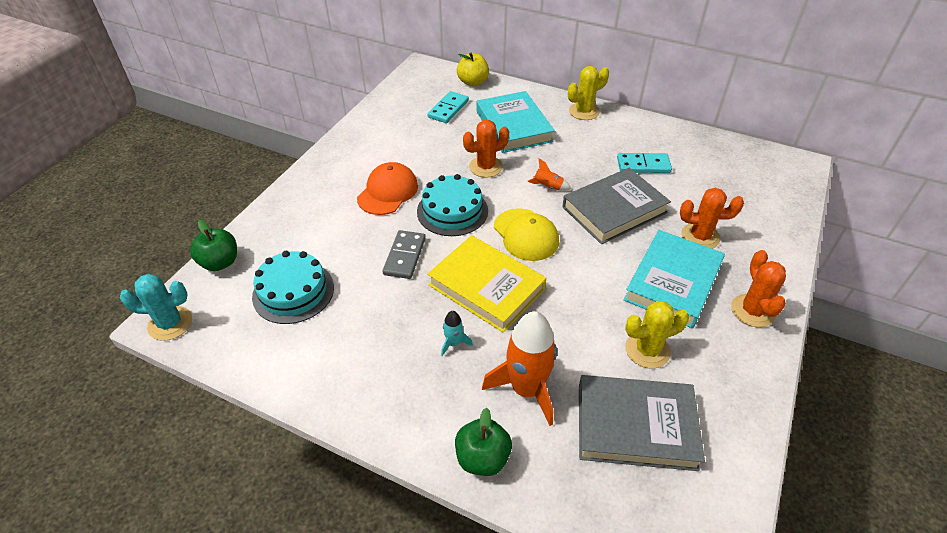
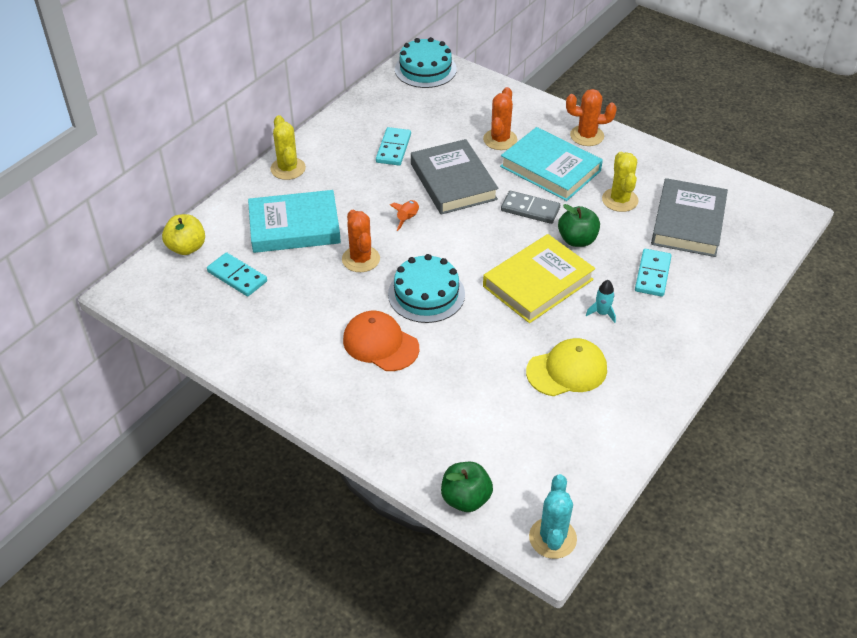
camera: 80 degrees left, 0 degrees up
turquoise cake [252,251,334,324] -> turquoise cake moved to [395,37,457,88]
grey domino [383,230,426,279] -> grey domino moved to [501,191,560,224]
green apple [455,408,512,476] -> green apple moved to [558,204,600,247]
orange rocket [482,311,557,426] -> turquoise domino [635,249,672,297]
yellow cap [494,208,559,261] -> yellow cap moved to [526,338,607,396]

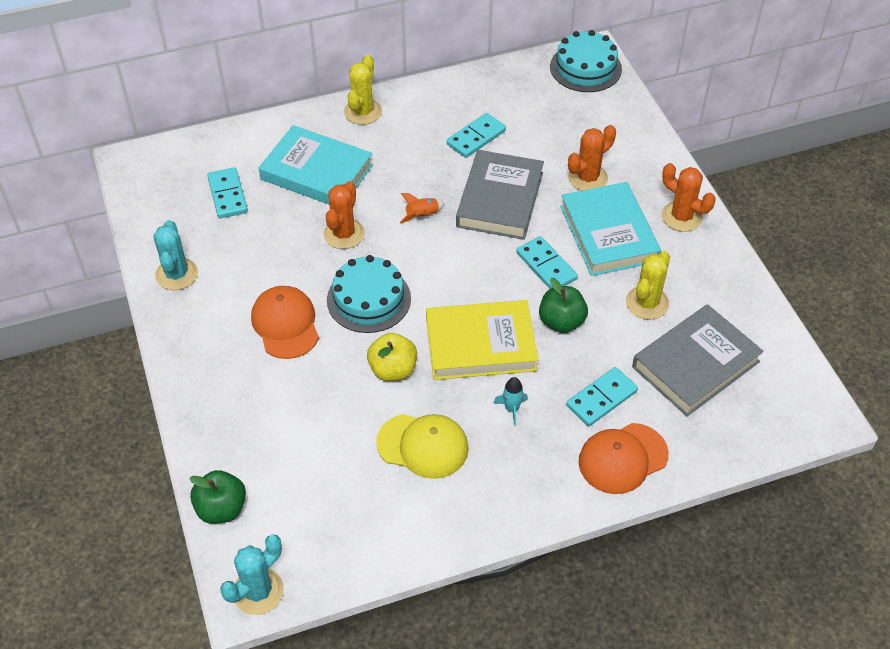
camera: 35 degrees right, 5 degrees up
yellow apple [162,214,205,255] -> yellow apple moved to [367,333,417,381]
grey domino [501,191,560,224] -> turquoise domino [516,236,578,289]
none -> turquoise cactus [154,220,198,290]
none -> orange cap [579,423,669,494]

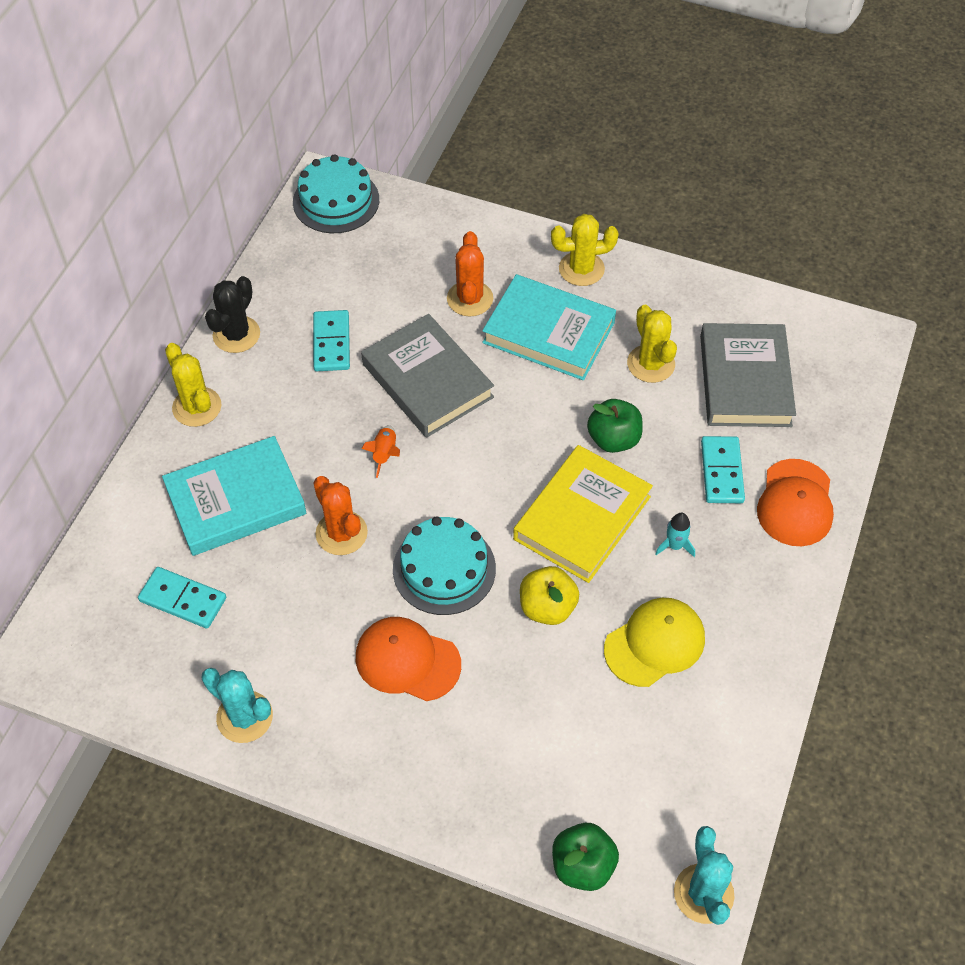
camera: 50 degrees left, 5 degrees up
turquoise domino [516,236,578,289] -> none
orange cactus [662,163,716,232] -> yellow cactus [551,214,619,286]
none -> black cactus [205,276,260,353]

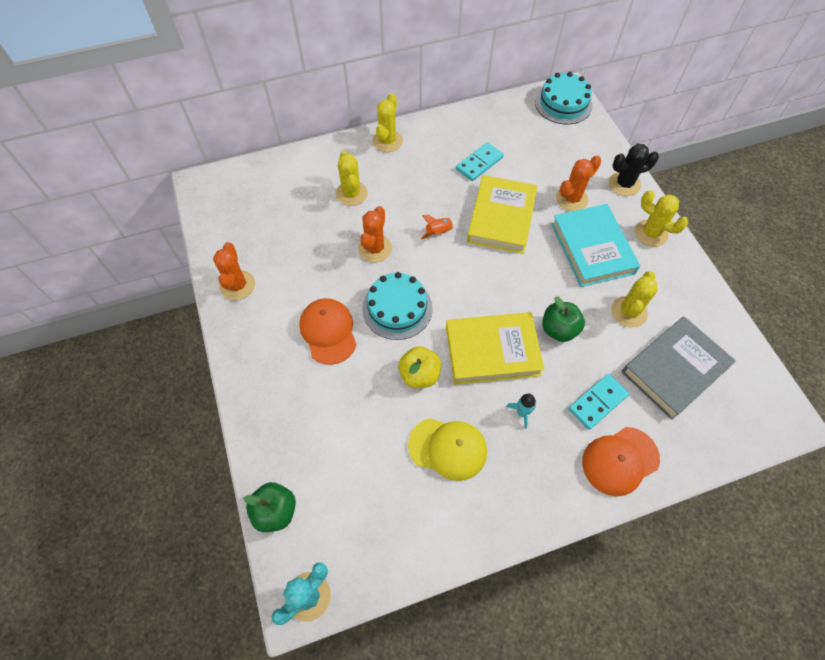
camera: 50 degrees right, 5 degrees up
turquoise domino [138,567,226,628] -> none
turquoise book [162,436,306,556] -> yellow cactus [336,151,368,206]
turquoise cactus [201,668,273,743] -> orange cactus [213,242,255,300]
black cactus [205,276,260,353] -> black cactus moved to [609,144,659,196]
grey book [361,314,494,438] -> yellow book [467,175,538,254]

